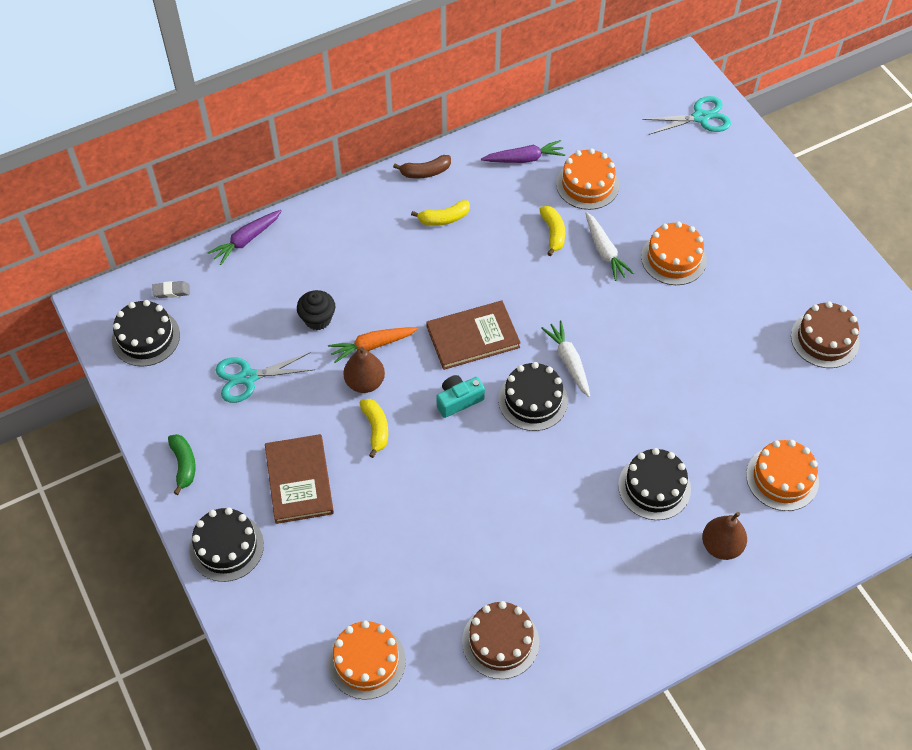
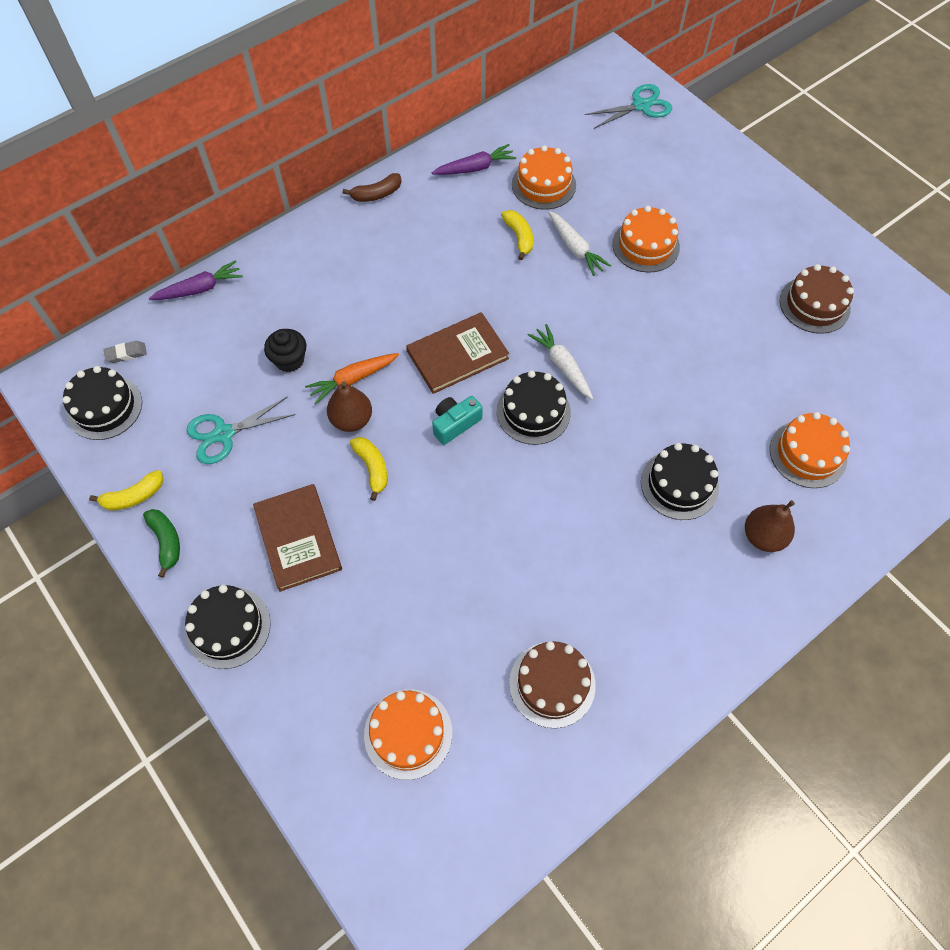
camera: 10 degrees left, 5 degrees up
purple carrot [207,210,282,265] -> purple carrot turned 150 degrees counterclockwise [149,260,243,300]
yellow banana [411,200,470,226] -> yellow banana moved to [89,470,163,511]

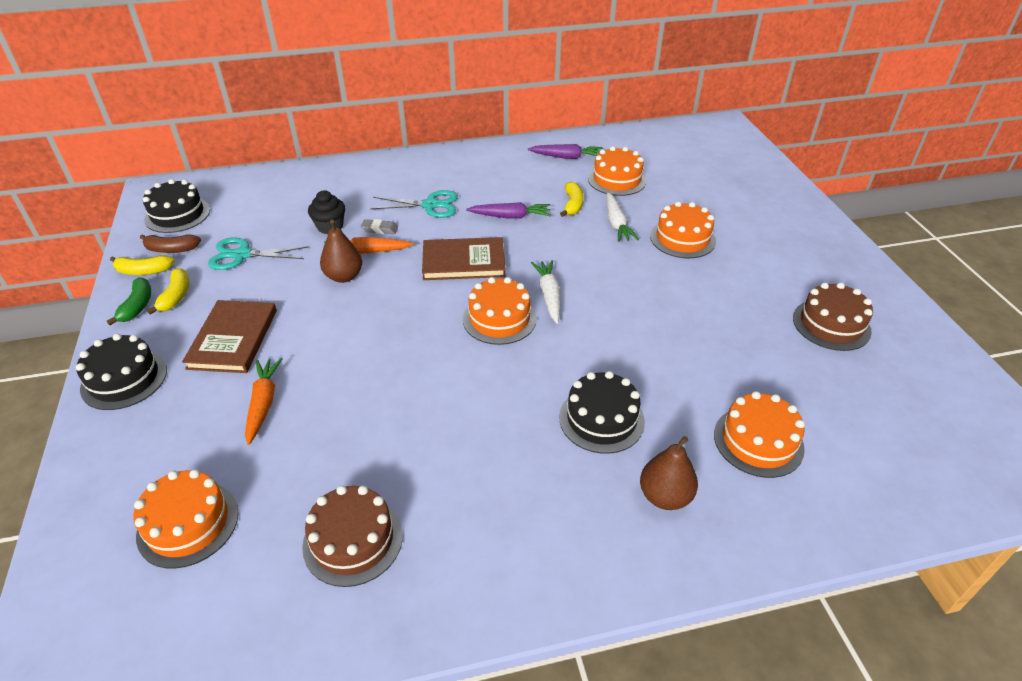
camera: 25 degrees right, 20 degrees down
grey eraser [104,341,147,363] -> grey eraser moved to [361,219,398,234]
purple carrot [149,260,243,300] -> purple carrot moved to [466,202,551,219]
brown banana [343,173,402,202] -> brown banana moved to [140,234,201,253]
yellow banana [350,437,387,501] -> yellow banana moved to [147,268,189,315]
turquoise camera [432,396,483,445] -> none
black cake [496,370,571,445] -> orange cake [463,277,537,345]
turquoise scissors [585,84,672,129] -> turquoise scissors moved to [370,190,458,218]
none -> orange carrot [245,358,283,445]

